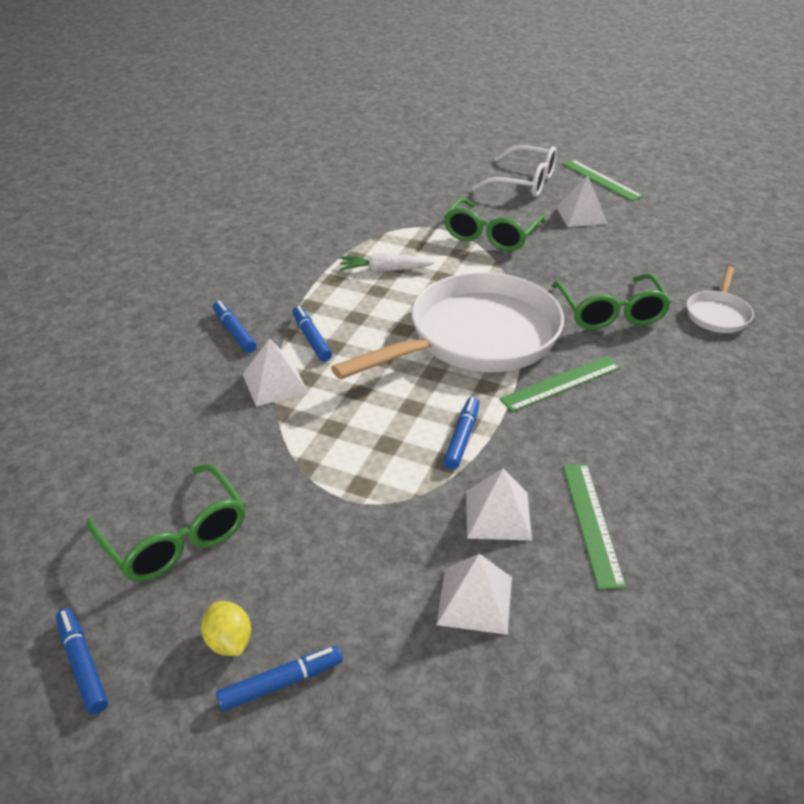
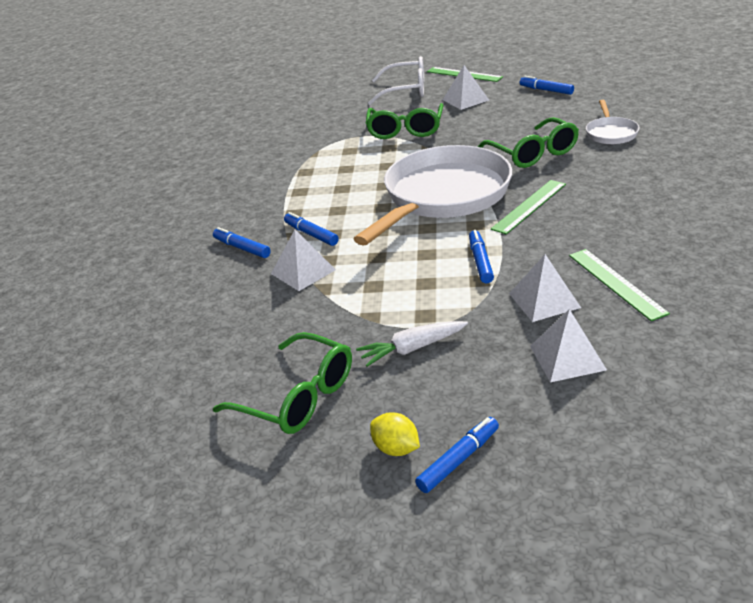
camera: 15 degrees left, 5 degrees down
blue marker [56,608,108,715] -> blue marker moved to [520,76,574,95]
white carrot [340,253,434,272] -> white carrot moved to [356,321,468,367]

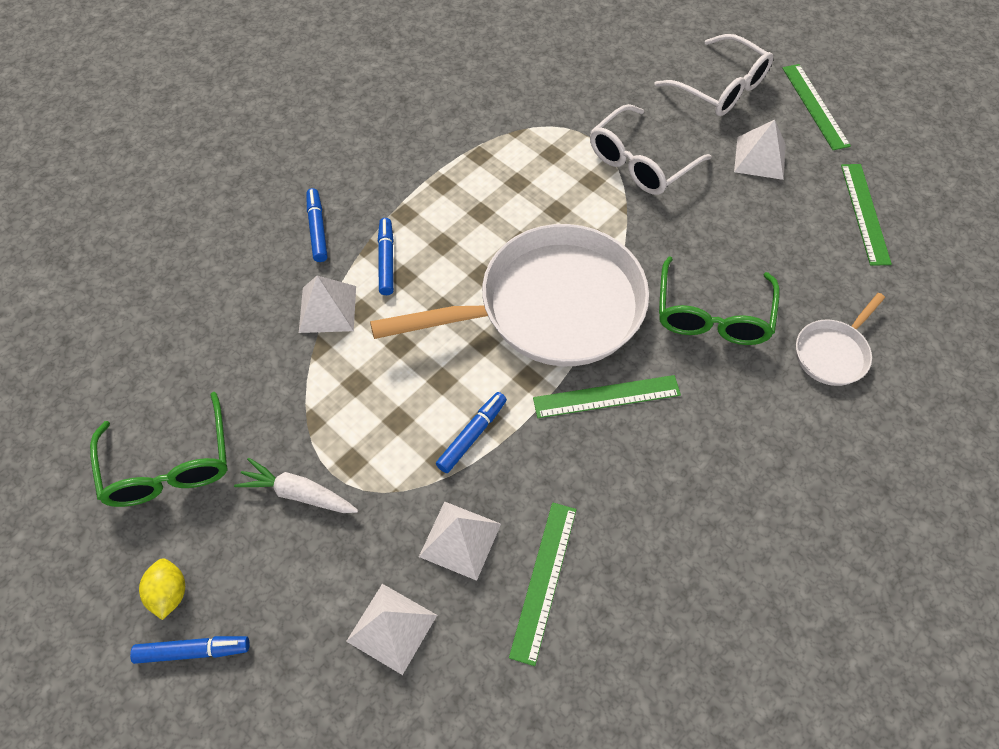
camera: 35 degrees right, 25 degrees up
green glasses [366,103,444,139] -> white glasses [590,104,711,195]
blue marker [520,76,574,95] -> green ruler [841,164,892,266]

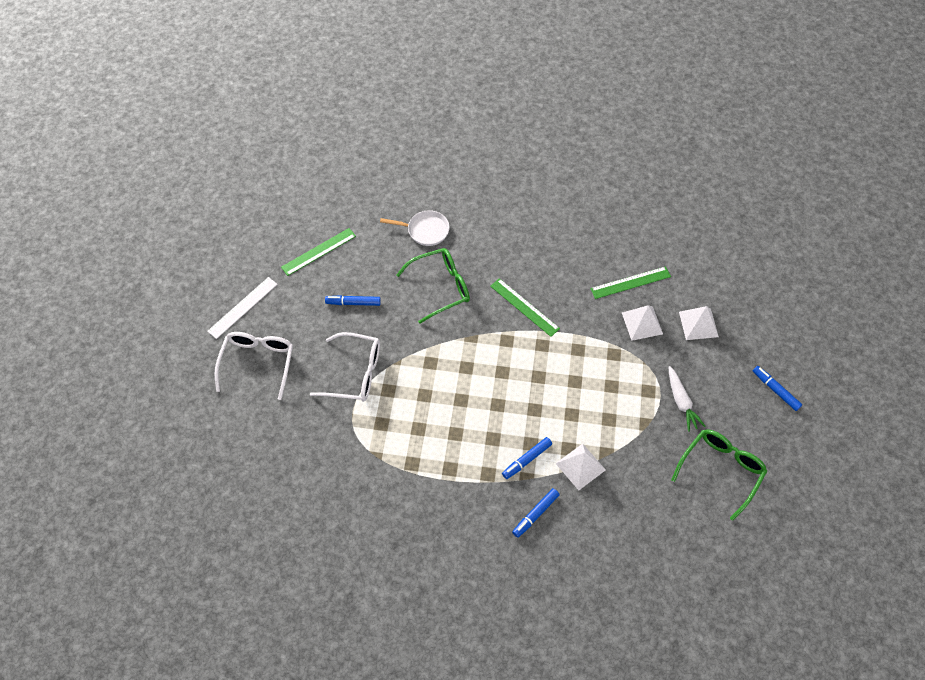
camera: 125 degrees left, 0 degrees up
yellow lemon [139,558,185,620] -> none
white pan [370,224,649,366] -> none
blue marker [436,392,507,473] -> blue marker moved to [325,295,381,306]
white pyramid [734,120,786,180] -> none
green ruler [782,64,851,150] -> white ruler [207,277,278,339]

